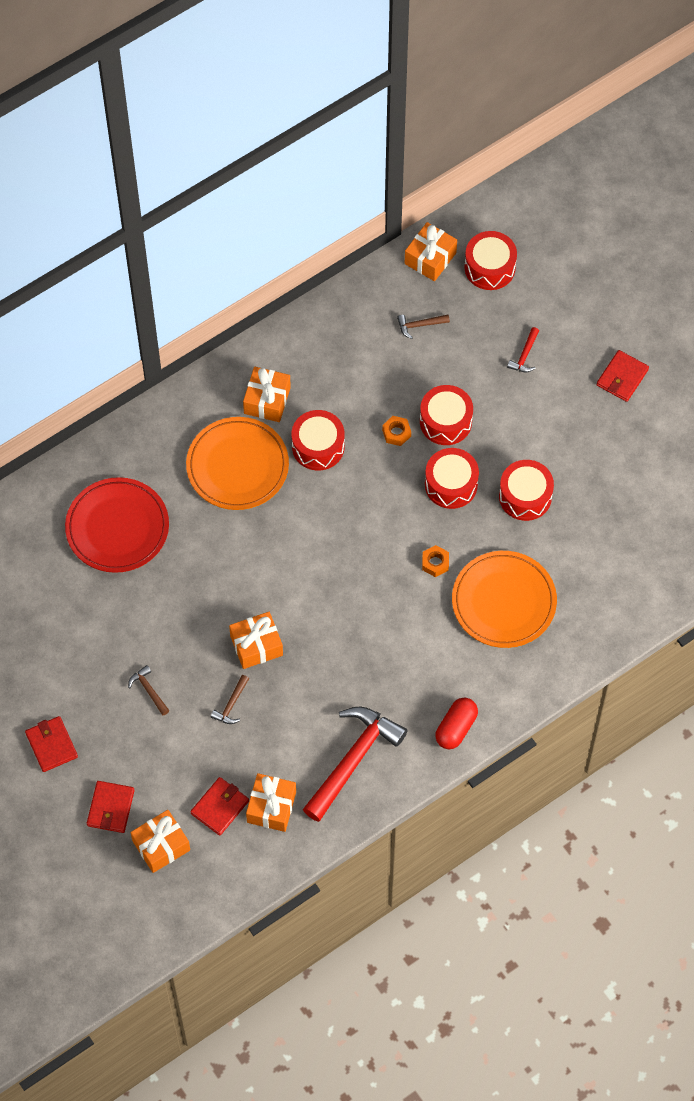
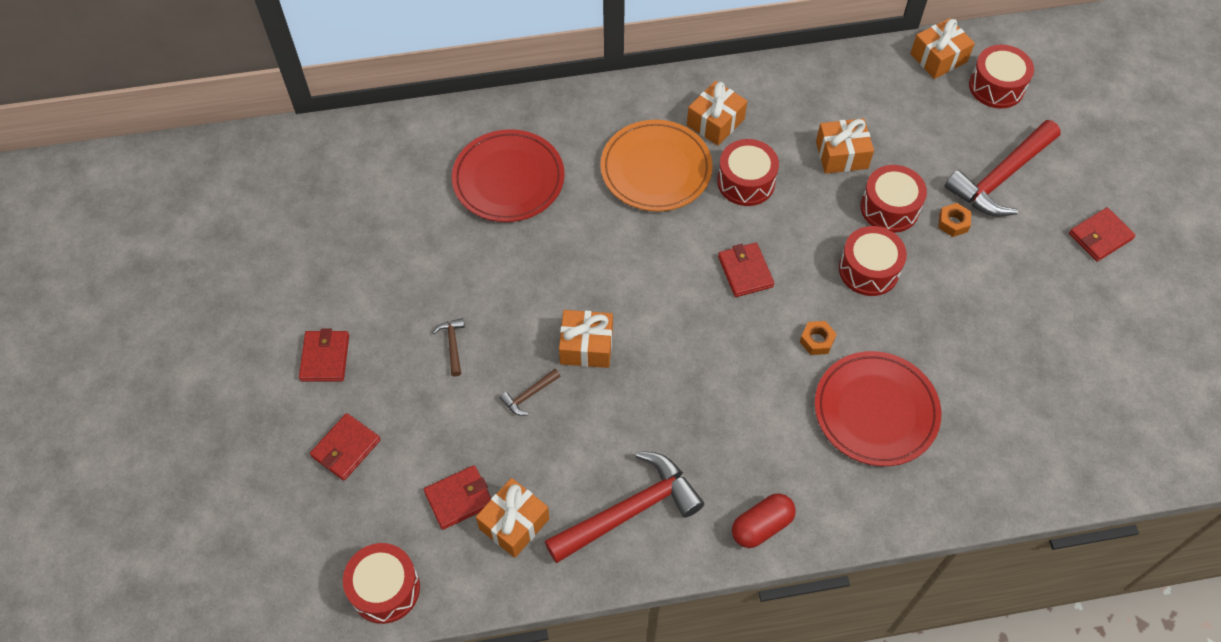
camera: 25 degrees right, 5 degrees down
orange gift [131,810,190,873] -> orange gift moved to [816,118,874,174]
orange nut [382,416,411,446] -> orange nut moved to [938,203,971,237]
brown hammer [397,314,450,339] -> none
orange plate [452,551,557,648] -> red plate [815,351,941,466]
red drum [499,460,554,521] -> red drum moved to [343,543,420,624]
red hammer [507,327,539,372] -> red hammer [944,120,1061,217], size x2.37
none -> red wallet [718,242,774,297]

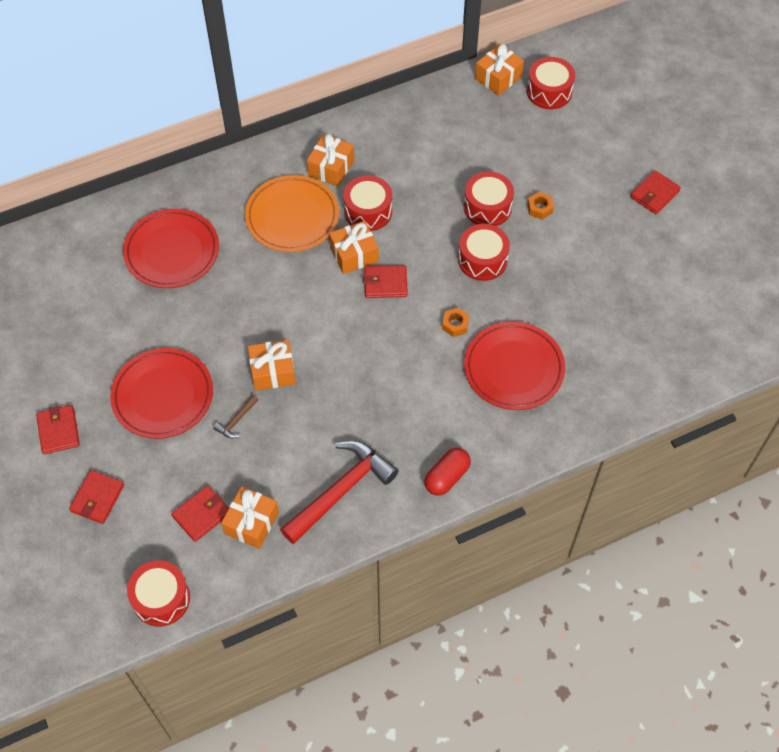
camera: 15 degrees left, 0 degrees up
brown hammer [433,318,465,376] -> red plate [110,348,213,439]
red wallet [718,242,774,297] -> red wallet turned 60 degrees counterclockwise [363,265,408,298]
orange gift [816,118,874,174] -> orange gift moved to [329,221,379,274]
red hammer [944,120,1061,217] -> none

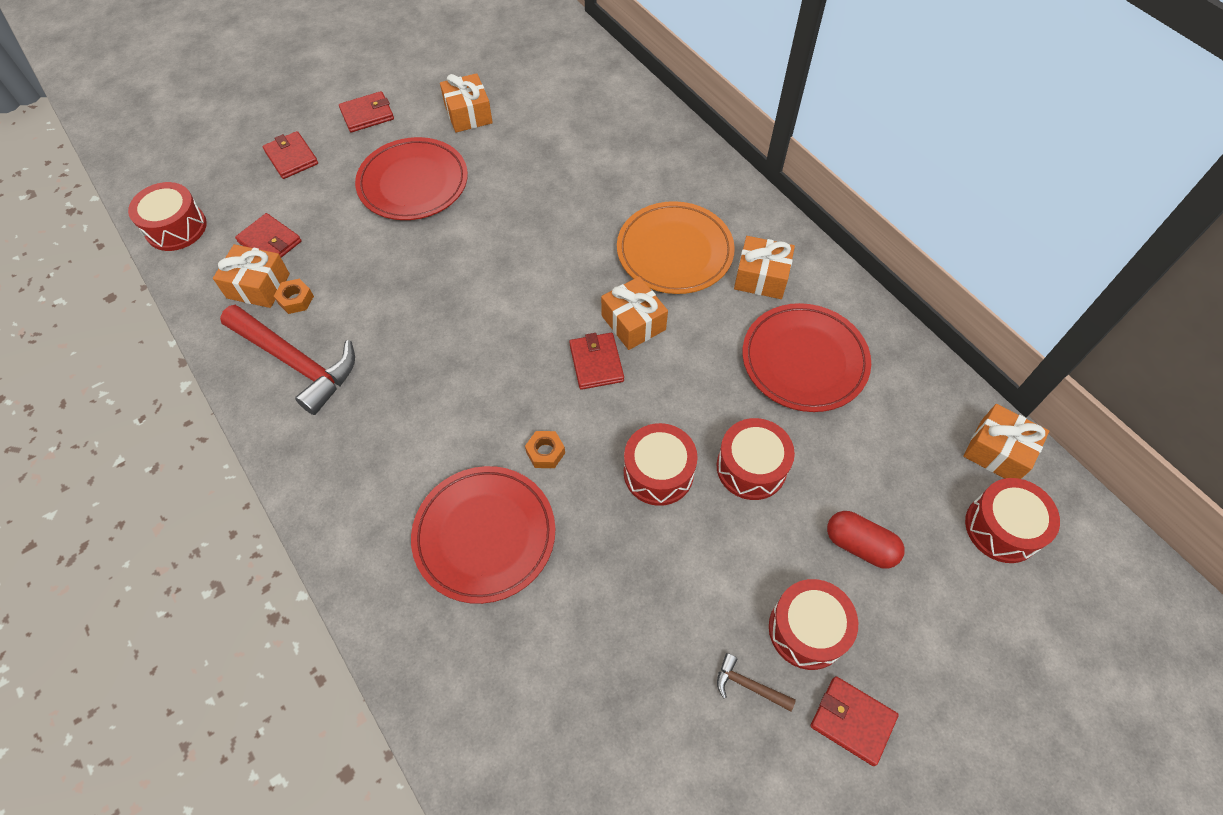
camera: 80 degrees right, 0 degrees up
red wallet [69,470,124,524] -> red wallet turned 45 degrees clockwise [263,131,318,179]
red plate [123,209,219,288] -> red plate moved to [742,303,871,412]
brown hammer [213,395,258,438] -> brown hammer moved to [717,653,796,712]
orange gift [248,340,296,391] -> orange gift moved to [440,73,493,132]
red drum [343,175,392,231] -> red drum moved to [769,579,858,670]
red capsule [424,448,471,496] -> red capsule moved to [827,511,904,569]
orange nut [527,192,554,220] -> orange nut moved to [274,279,314,314]

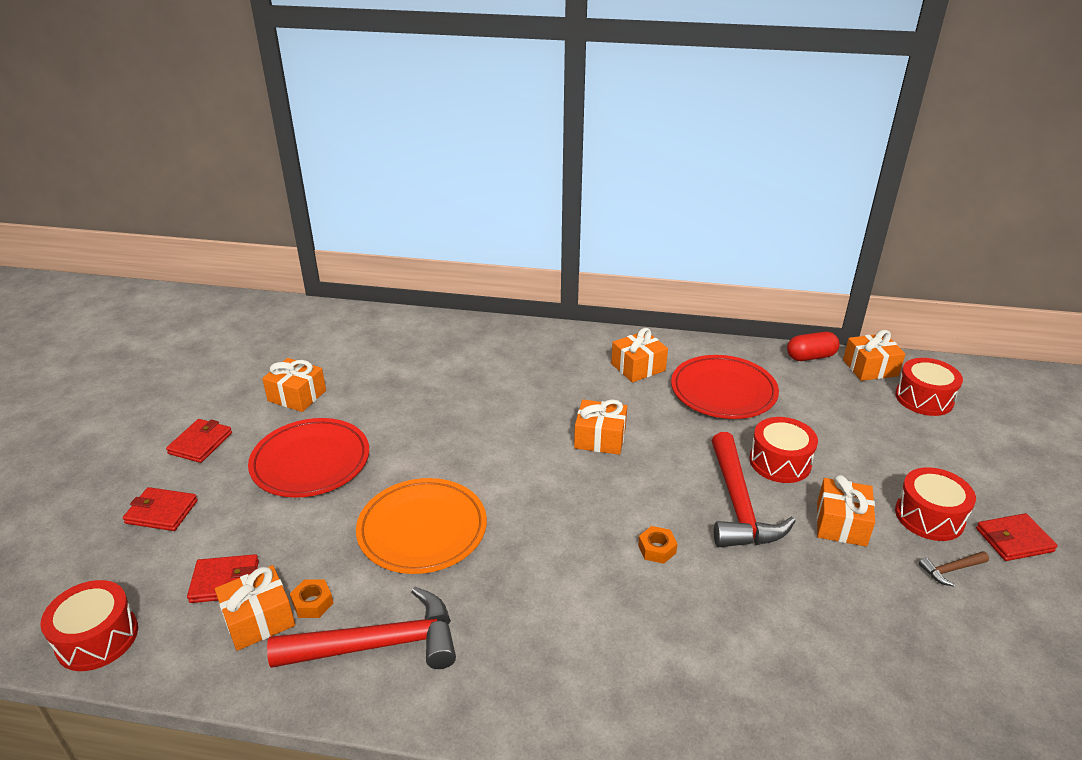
camera: 45 degrees left, 25 degrees down
red plate [411,466,555,604] -> none
red wallet [569,333,624,390] -> none
orange plate [617,201,735,294] -> orange plate moved to [356,478,487,574]
red drum [624,423,698,506] -> red hammer [711,432,796,547]
red capsule [827,511,904,569] -> red capsule moved to [787,332,840,361]
none -> orange gift [817,475,875,547]

